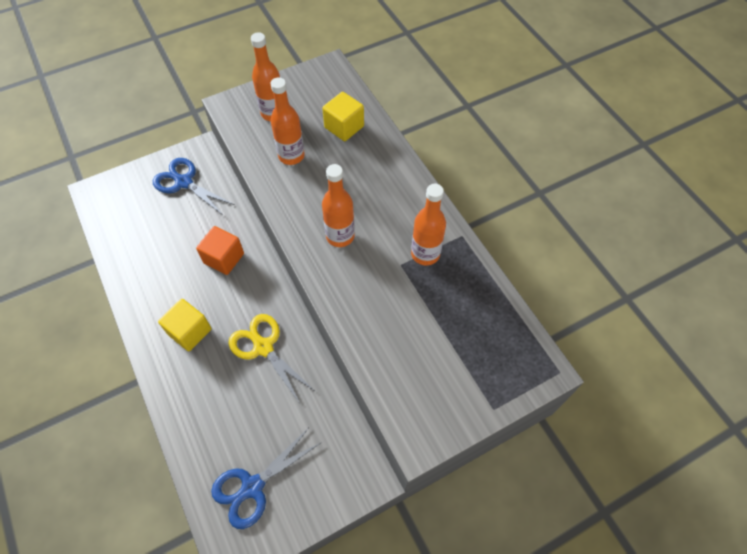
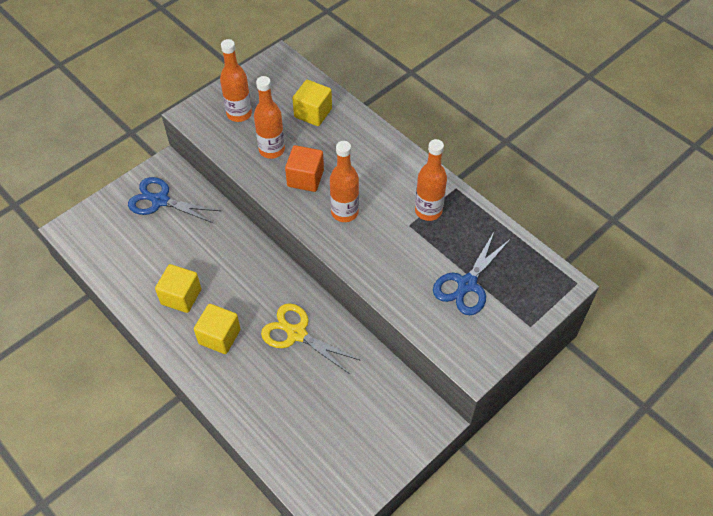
camera: 15 degrees left, 5 degrees down
orange cube [196,226,244,275] -> orange cube moved to [285,145,324,192]
blue scissors [211,429,322,529] -> blue scissors moved to [433,230,510,315]
none -> yellow cube [155,264,201,313]

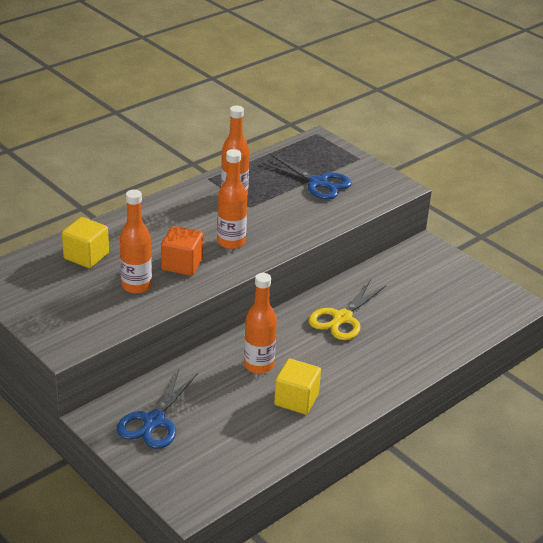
camera: 90 degrees left, 20 degrees down
yellow cube [194,304,241,354] -> none
orange bottle [220,39,252,122] -> orange bottle moved to [244,273,277,374]

